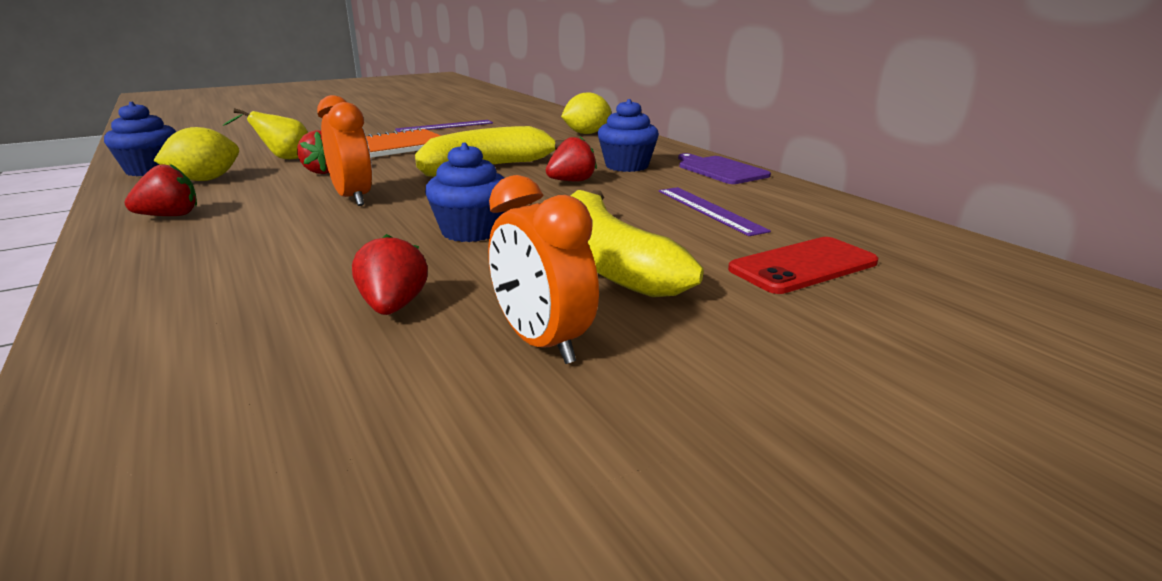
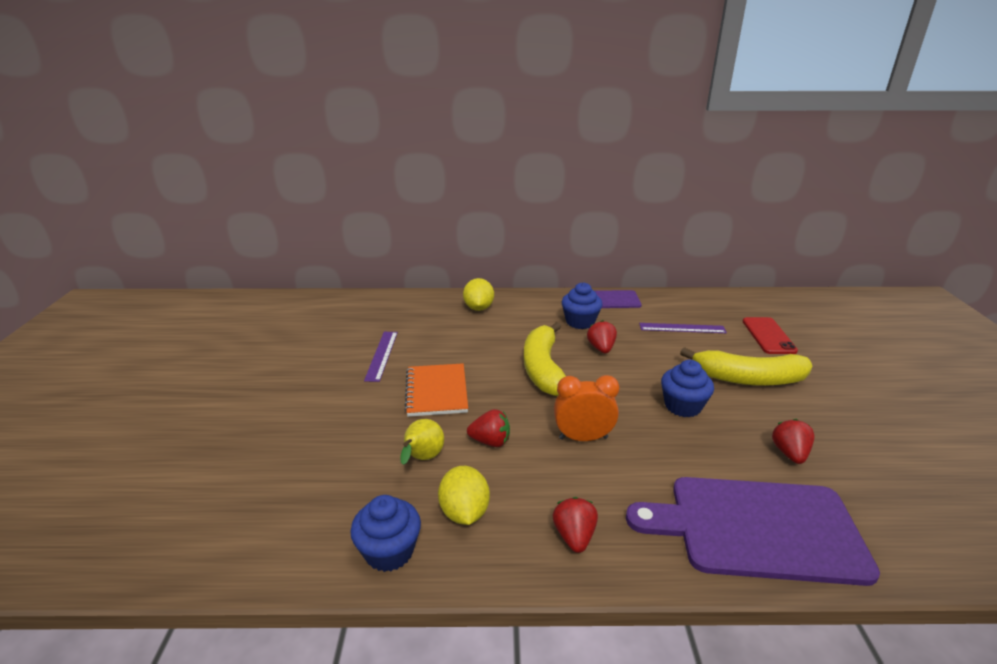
camera: 60 degrees left, 5 degrees up
red strawberry [352,234,428,315] -> red strawberry turned 75 degrees clockwise [772,419,815,464]
orange clock [488,175,599,364] -> none
none -> purple cutting board [626,477,880,586]

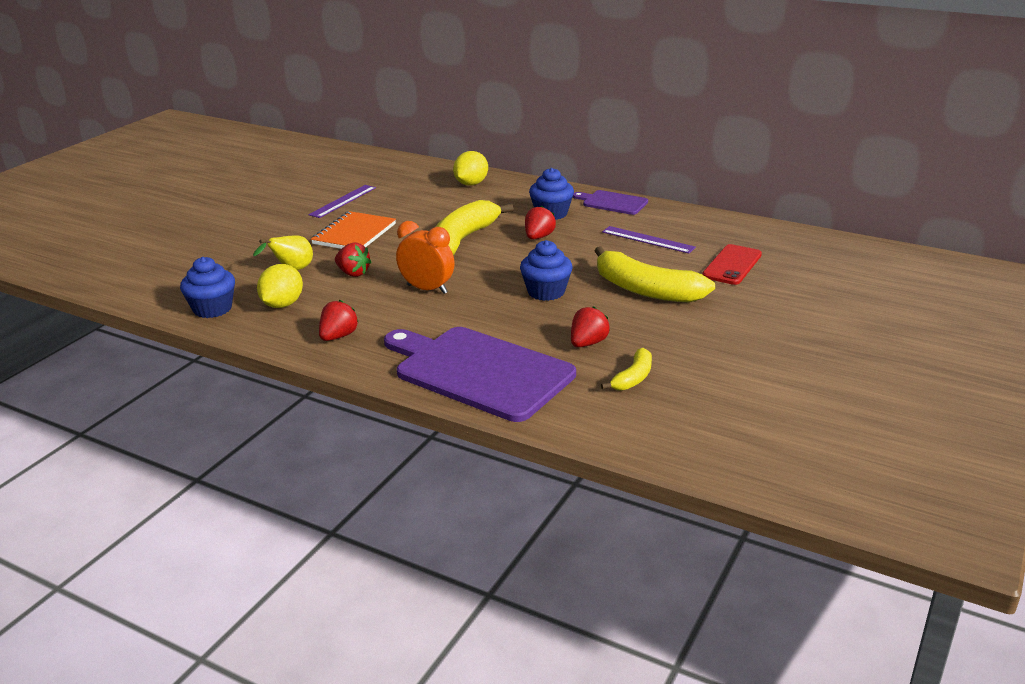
camera: 30 degrees right, 0 degrees up
none -> yellow banana [601,348,652,390]

